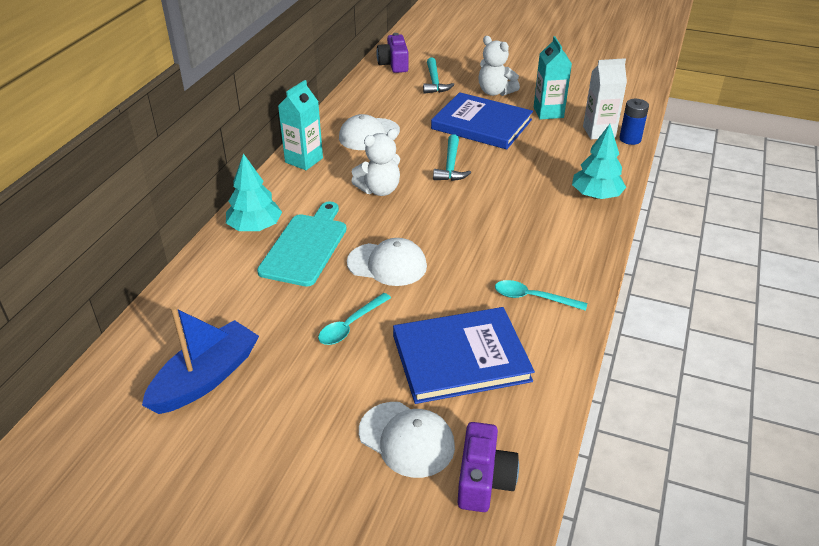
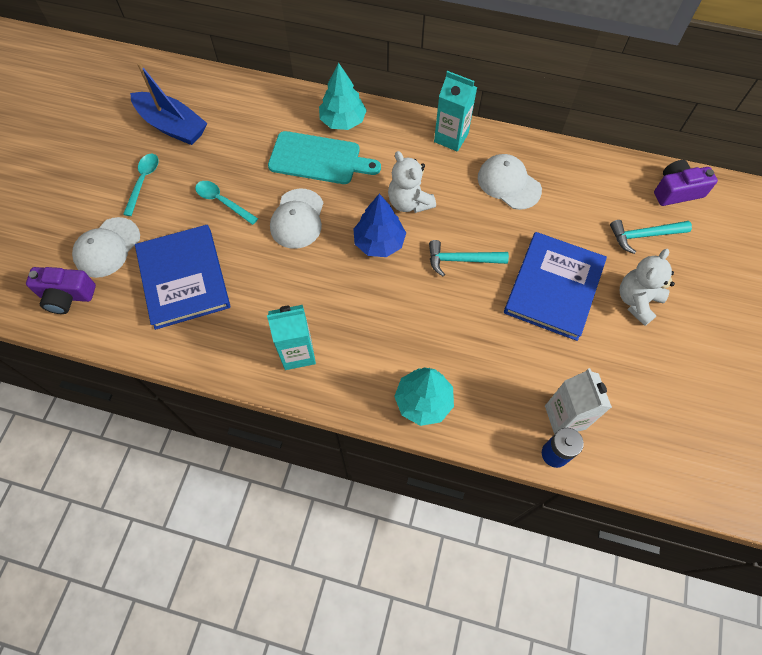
camera: 85 degrees right, 25 degrees up
turquoise spoon [495,280,587,311] -> turquoise spoon moved to [123,154,159,216]
turquoise carton [534,36,572,119] -> turquoise carton moved to [267,305,316,370]
none -> blue tree [353,194,406,257]

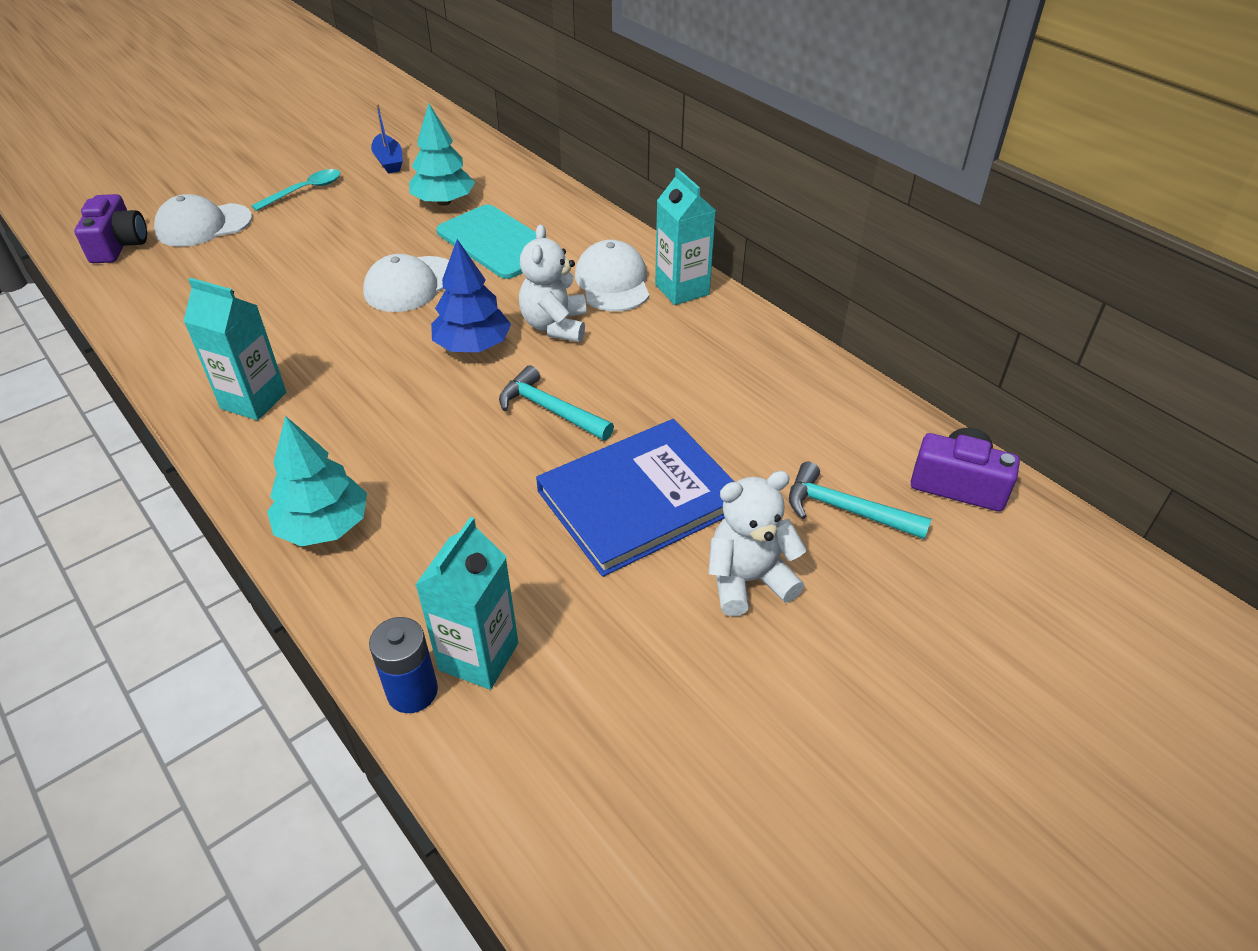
camera: 35 degrees right, 20 degrees down
purple camera [26,267,96,314] -> purple camera turned 135 degrees counterclockwise [74,194,147,263]
blue boat [130,62,207,145] -> blue boat [371,104,403,173], size x0.58
blue book [135,225,230,330] -> none
turquoise spoon [195,181,258,225] -> none
turquoise tree [319,63,367,130] -> turquoise tree moved to [409,103,475,206]
white cap [478,154,542,210] -> white cap moved to [575,240,649,311]
white carton [545,368,612,434] -> turquoise carton [415,517,518,690]

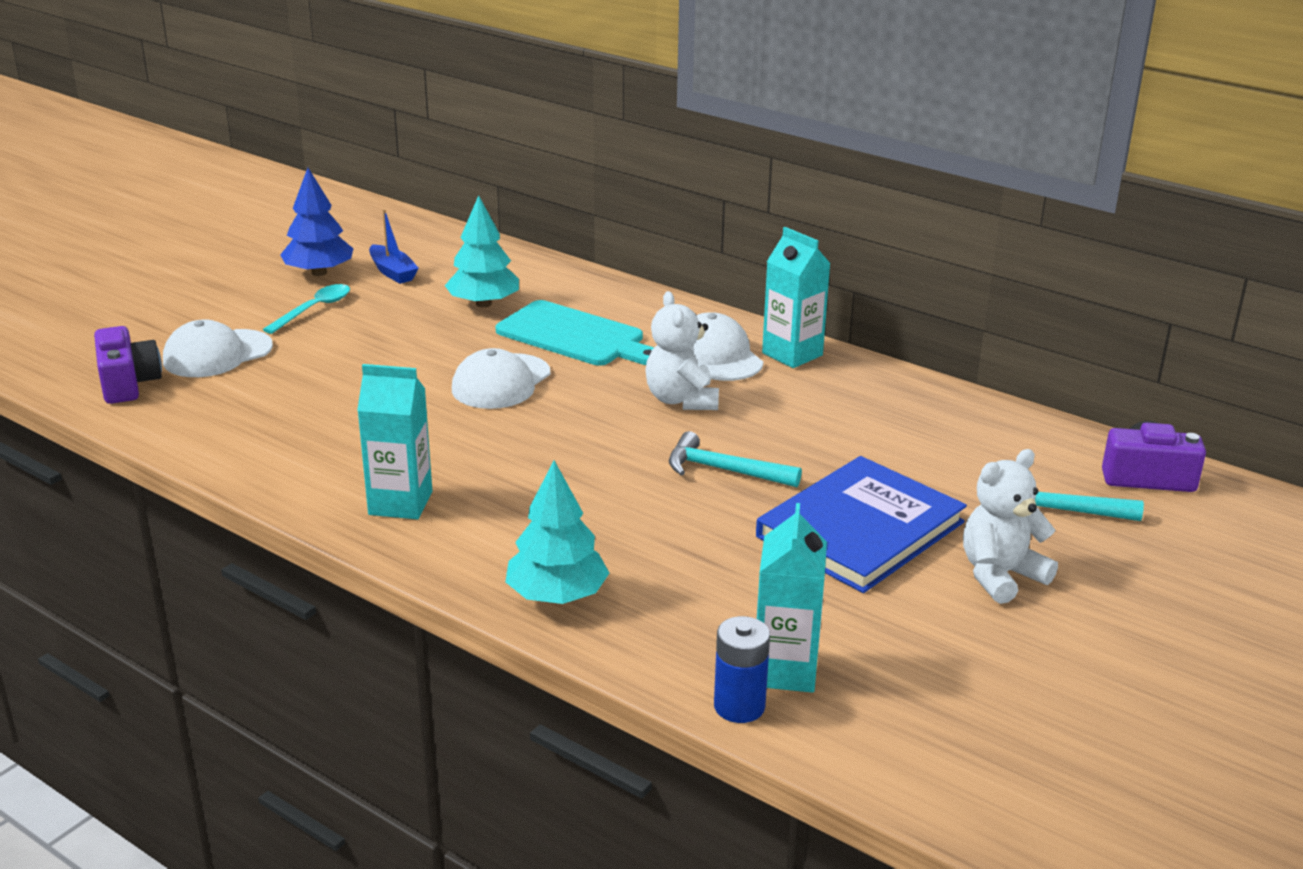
camera: 15 degrees left, 15 degrees down
blue tree [431,239,511,352] -> blue tree moved to [280,168,353,276]

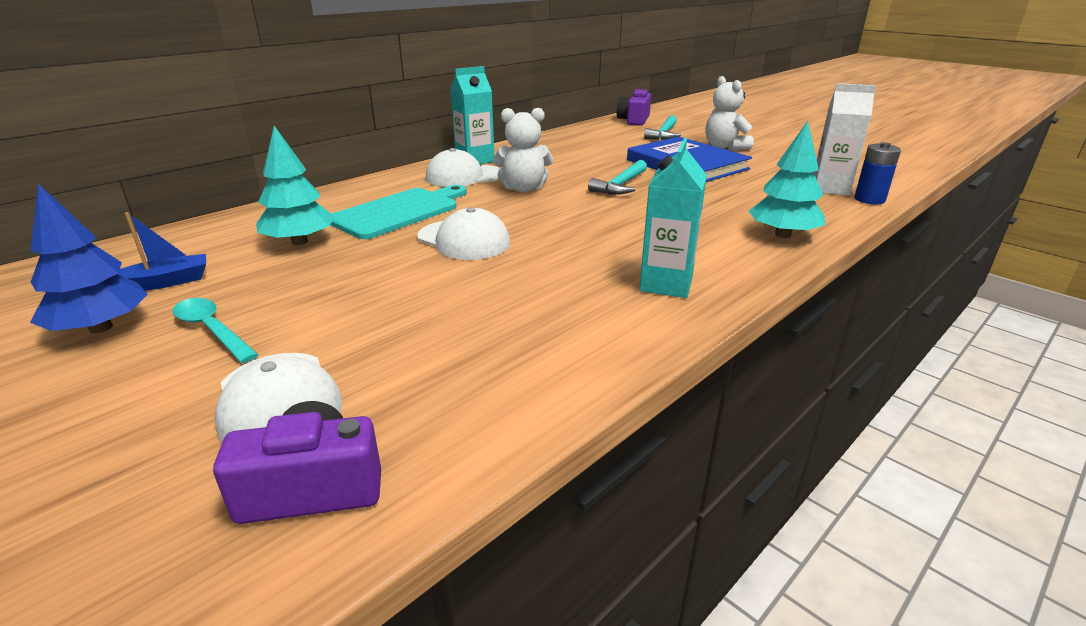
camera: 80 degrees left, 0 degrees up
turquoise carton [757,503,827,693] -> white carton [814,83,876,196]

